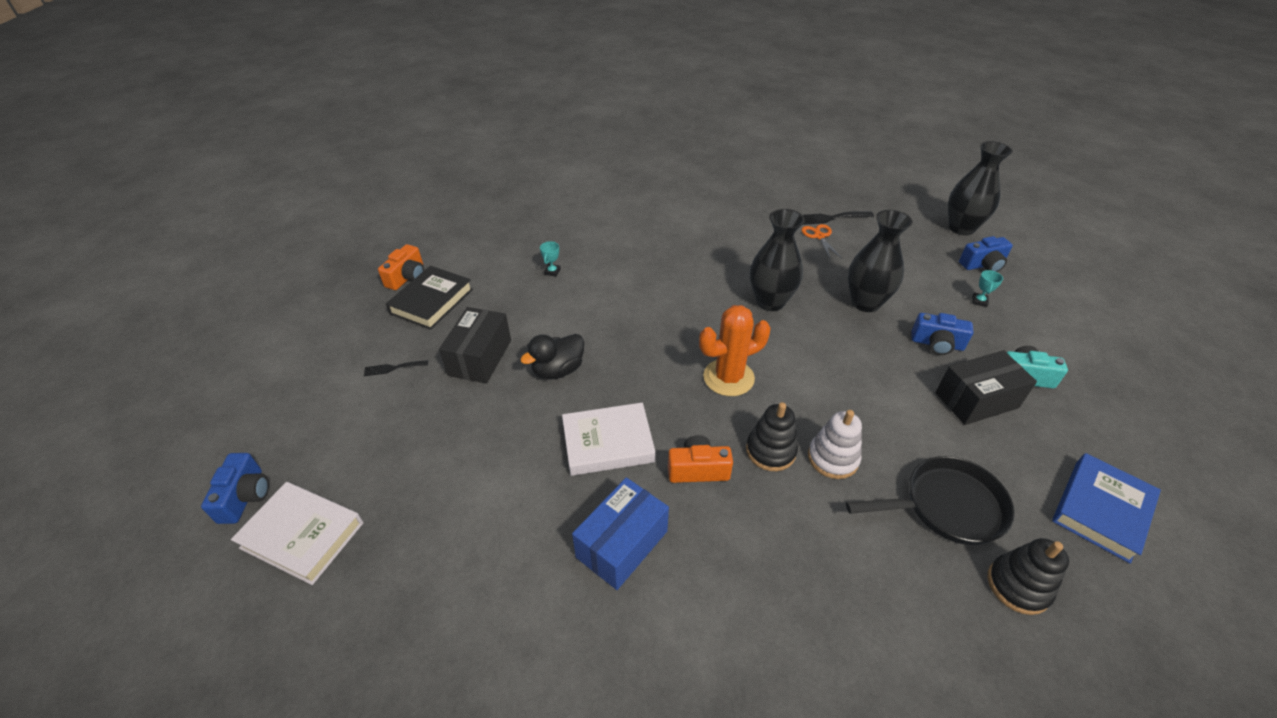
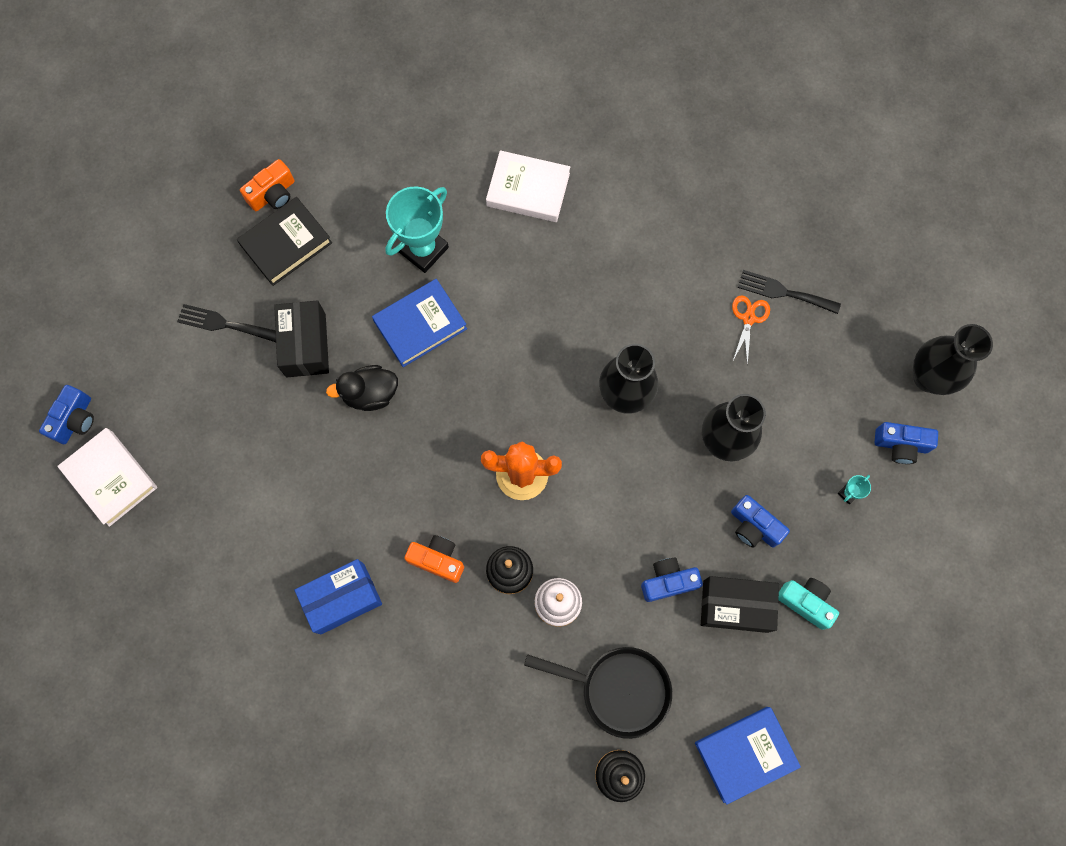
camera: 25 degrees right, 30 degrees up
black fork [364,360,428,376] -> black fork [177,304,276,342], size x1.66
black box [439,307,511,383] -> black box turned 45 degrees counterclockwise [274,300,329,377]
turquoise trophy [540,241,561,277] -> turquoise trophy [385,186,449,273], size x2.45
white book [562,403,656,476] -> white book moved to [486,150,570,222]
none -> blue book [372,279,467,367]
none -> blue camera [641,558,703,602]

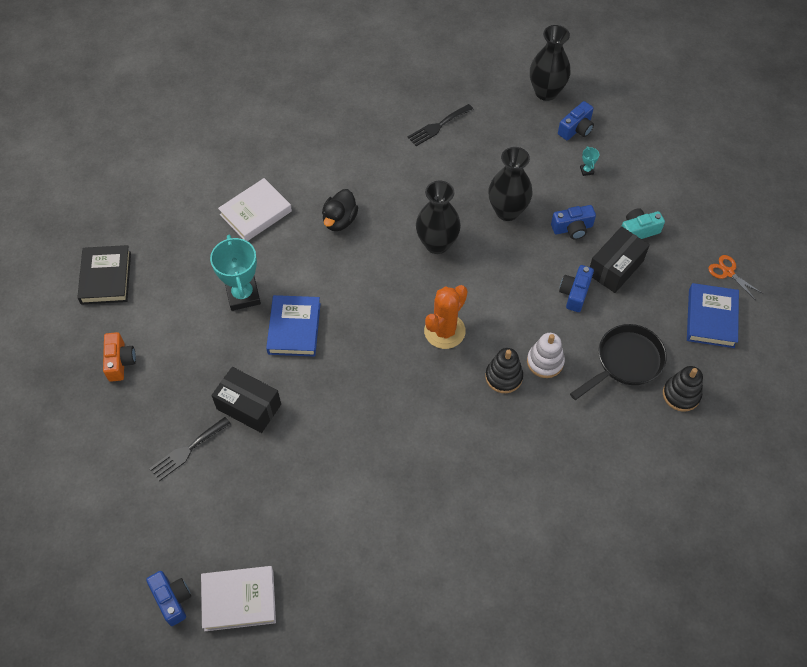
camera: 55 degrees left, 15 degrees down
black book [237,197,332,286] -> black book moved to [77,245,131,305]
blue box [294,559,382,634] -> none
black duck [326,365,398,411] -> black duck moved to [322,189,358,231]
orange camera [404,535,464,583] -> none
orange scissors [732,295,770,366] -> orange scissors moved to [708,255,763,299]

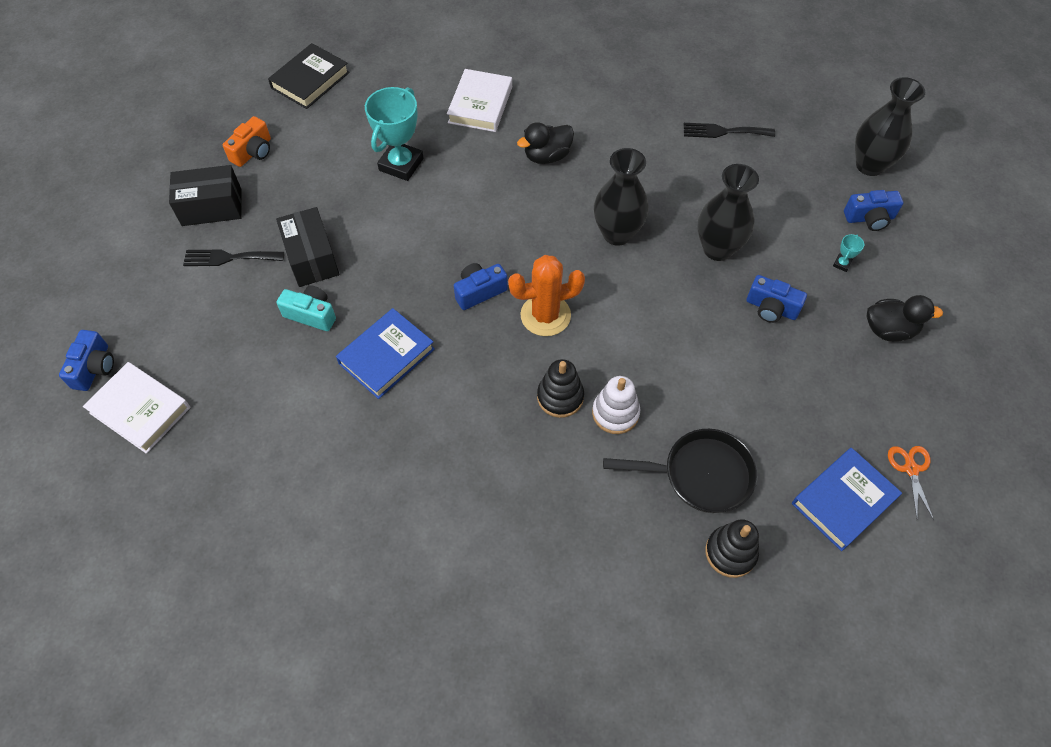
camera: 40 degrees right, 0 degrees up
white book [218,178,292,241] -> white book turned 75 degrees counterclockwise [447,69,512,132]
blue book [266,295,321,357] -> blue book moved to [336,308,435,399]
blue camera [559,265,594,312] -> blue camera moved to [454,263,508,310]
black box [590,226,650,293] -> black box moved to [169,165,242,226]
turquoise camera [622,208,665,239] -> turquoise camera moved to [276,285,336,331]
none -> black duck [867,295,943,342]

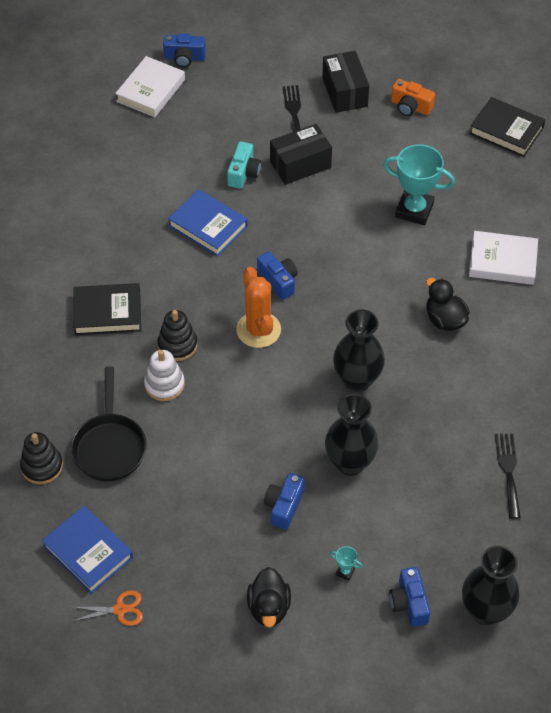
camera: 85 degrees right, 5 degrees down
none -> black book [73,283,141,335]

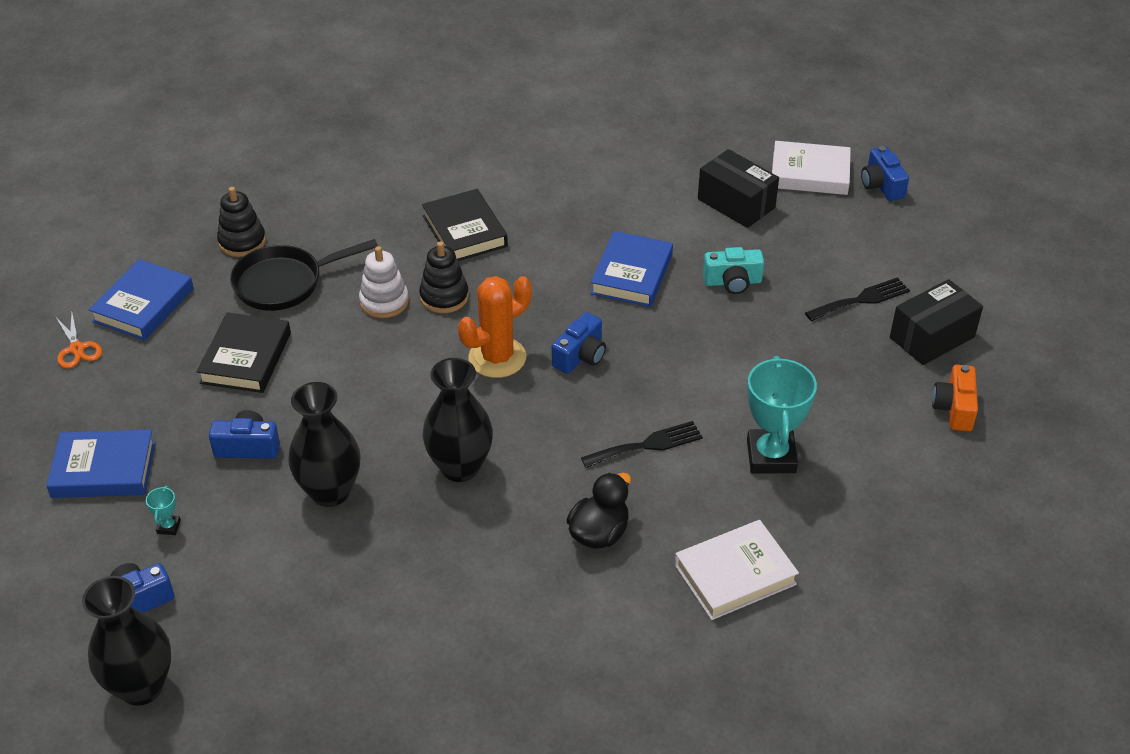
camera: 70 degrees right, 10 degrees down
black duck [247,567,291,627] -> blue book [46,430,155,498]
black box [270,124,332,185] -> black box moved to [698,149,779,228]
white book [469,231,538,285] -> white book turned 75 degrees clockwise [675,520,799,620]
black book [470,97,545,157] -> black book moved to [197,312,291,393]
black fork [495,434,521,519] -> black fork moved to [581,421,703,468]

